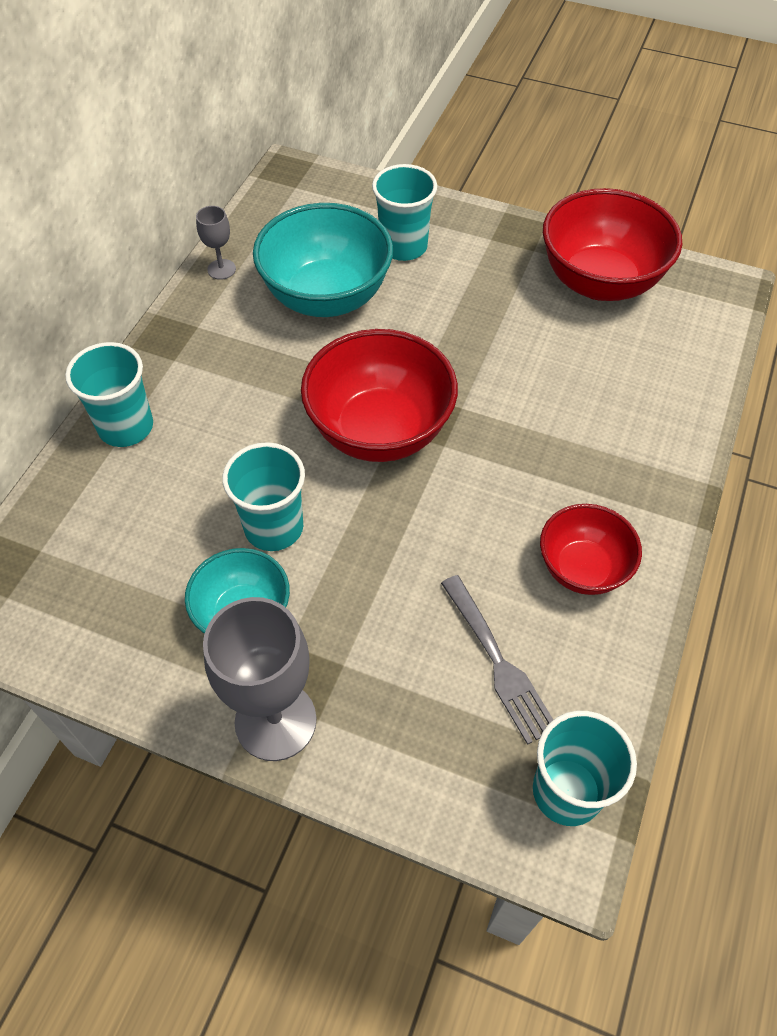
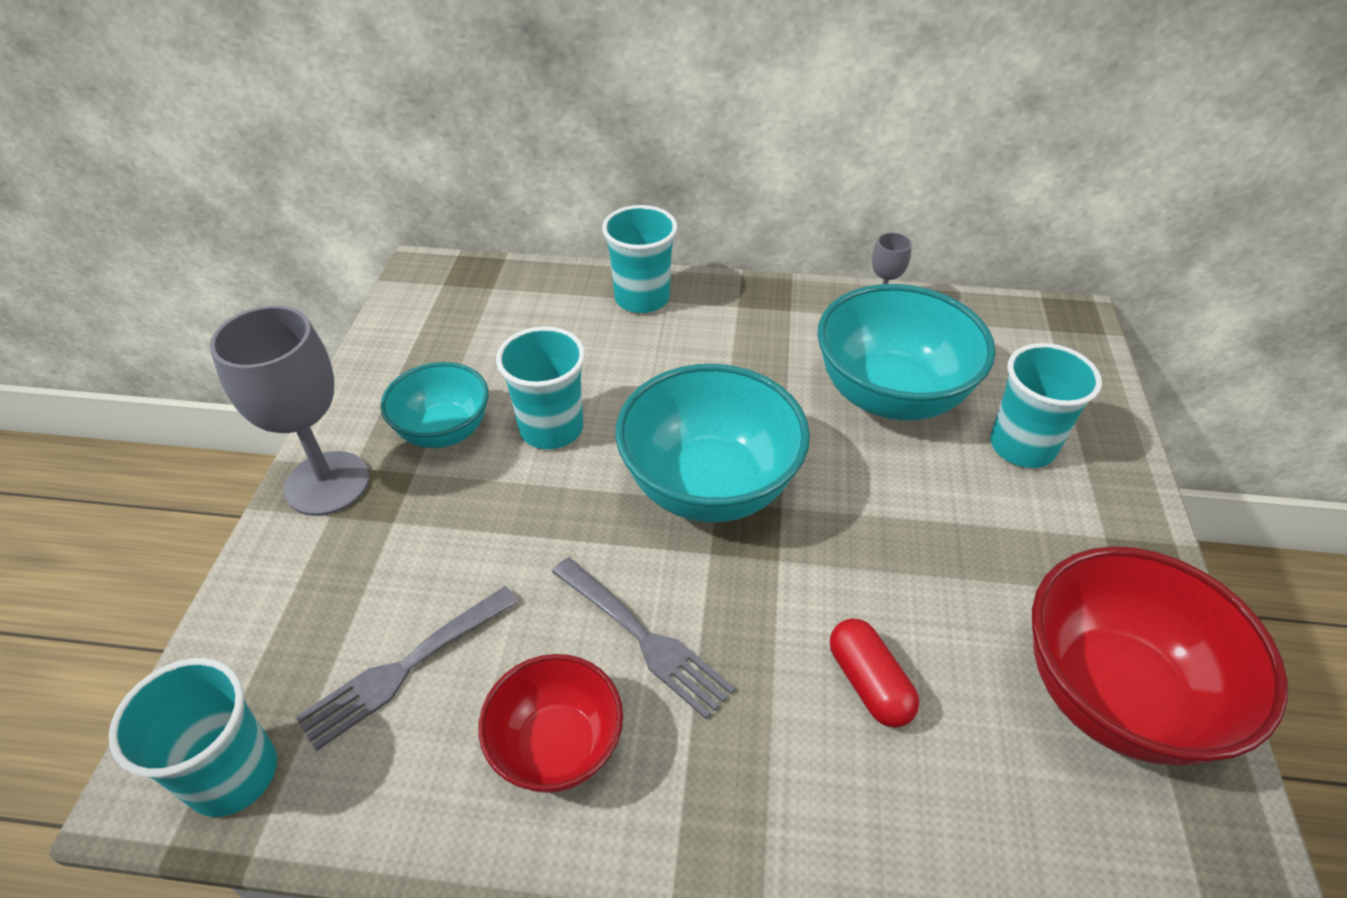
camera: 75 degrees right, 10 degrees down
red bowl [301,329,458,462] -> turquoise bowl [615,364,810,522]
none -> grey fork [552,558,735,719]
none -> red capsule [830,618,920,728]

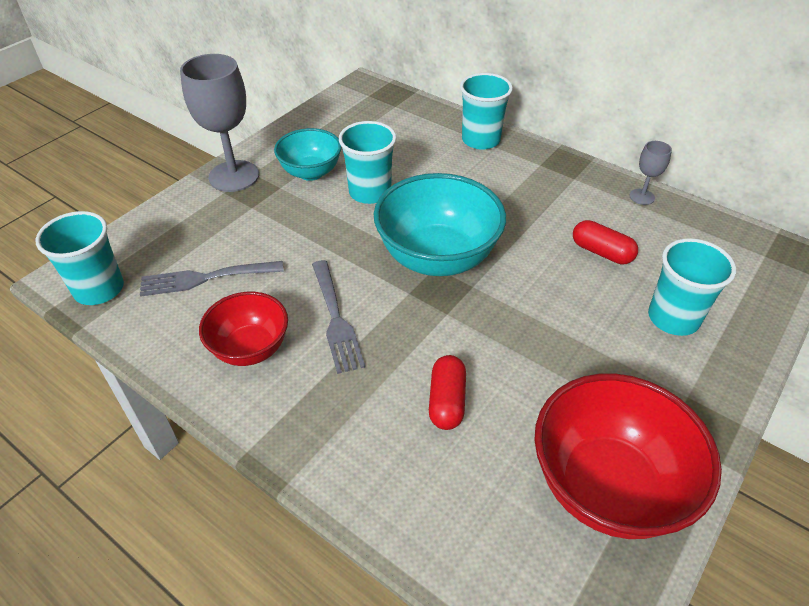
camera: 30 degrees right, 0 degrees up
turquoise bowl [817,284,996,421] -> red capsule [573,220,638,264]

